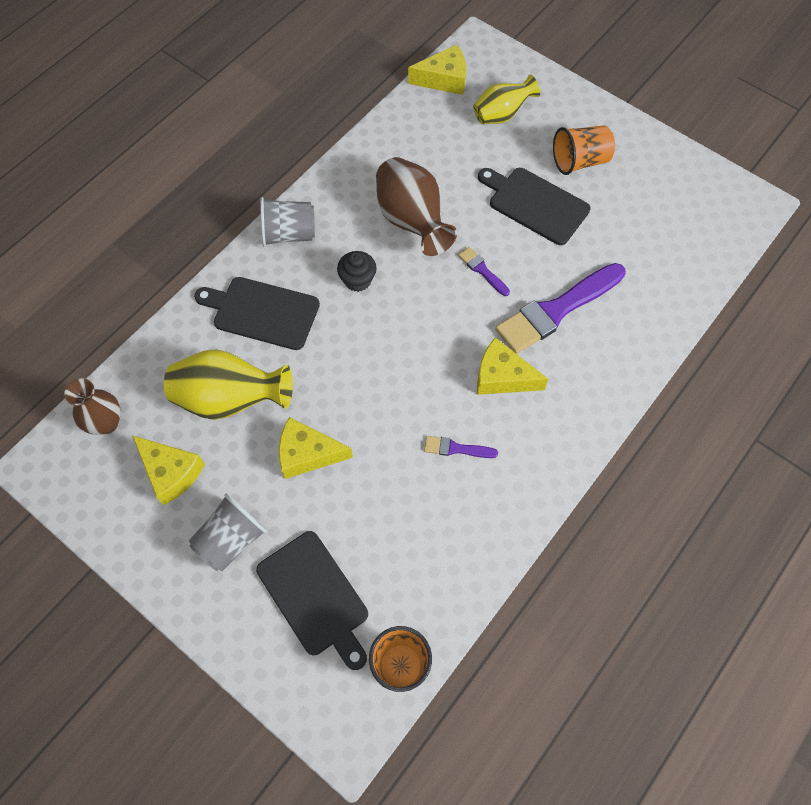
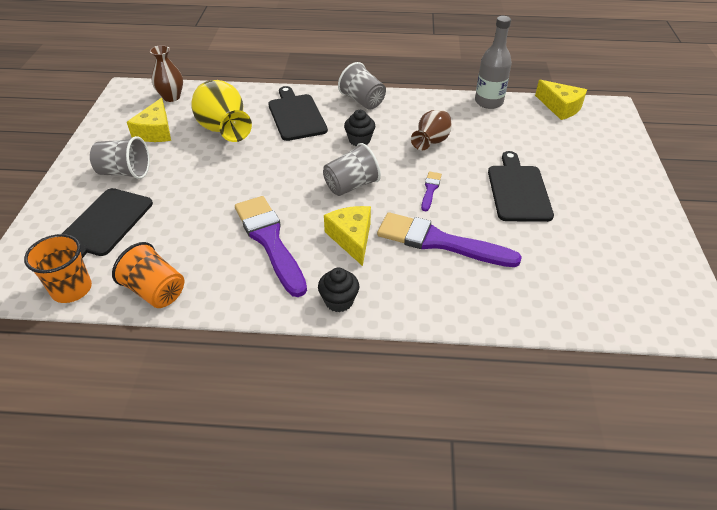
camera: 55 degrees right, 20 degrees down
yellow cheese [279,417,353,479] -> none
brown vase [376,157,457,256] -> brown vase [411,110,452,151], size x0.64
purple brush [424,436,498,458] -> purple brush [235,196,307,297], size x2.22
yellow vase [473,74,540,124] -> none
orange cup [553,125,615,175] -> orange cup moved to [112,242,184,308]
none -> black cupcake [318,268,359,312]
none -> grey cup [323,143,381,196]
none -> grey bottle [475,16,512,109]

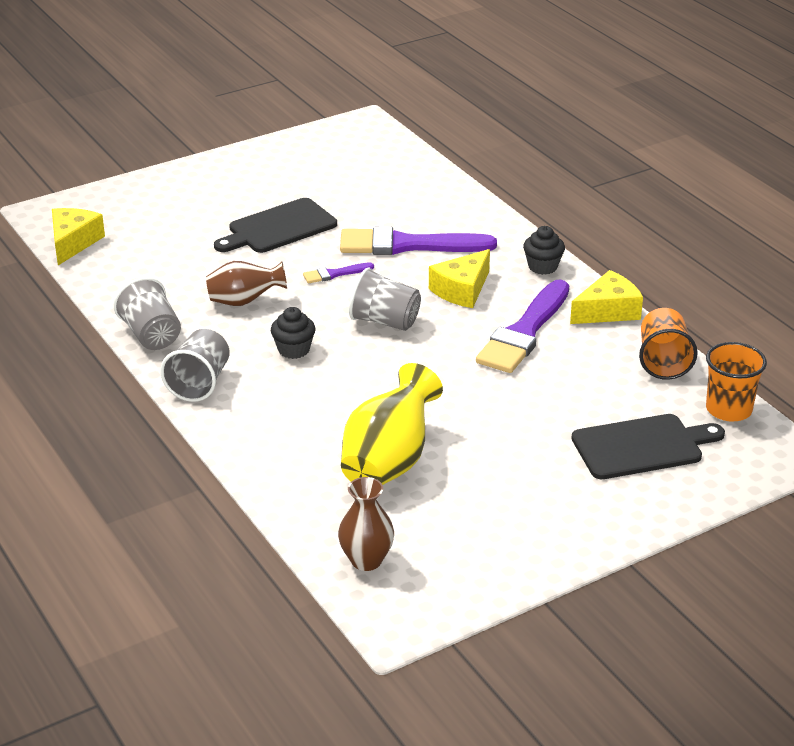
camera: 125 degrees left, 10 degrees down
grey cup [90,136,150,179] -> grey cup moved to [114,277,181,350]
yellow cheese [127,98,171,142] -> yellow cheese moved to [570,270,643,324]
black cutting board [268,86,328,141] -> none
purple brush [377,212,522,267] -> purple brush turned 105 degrees clockwise [340,227,497,255]
grey bottle [475,16,512,109] -> none

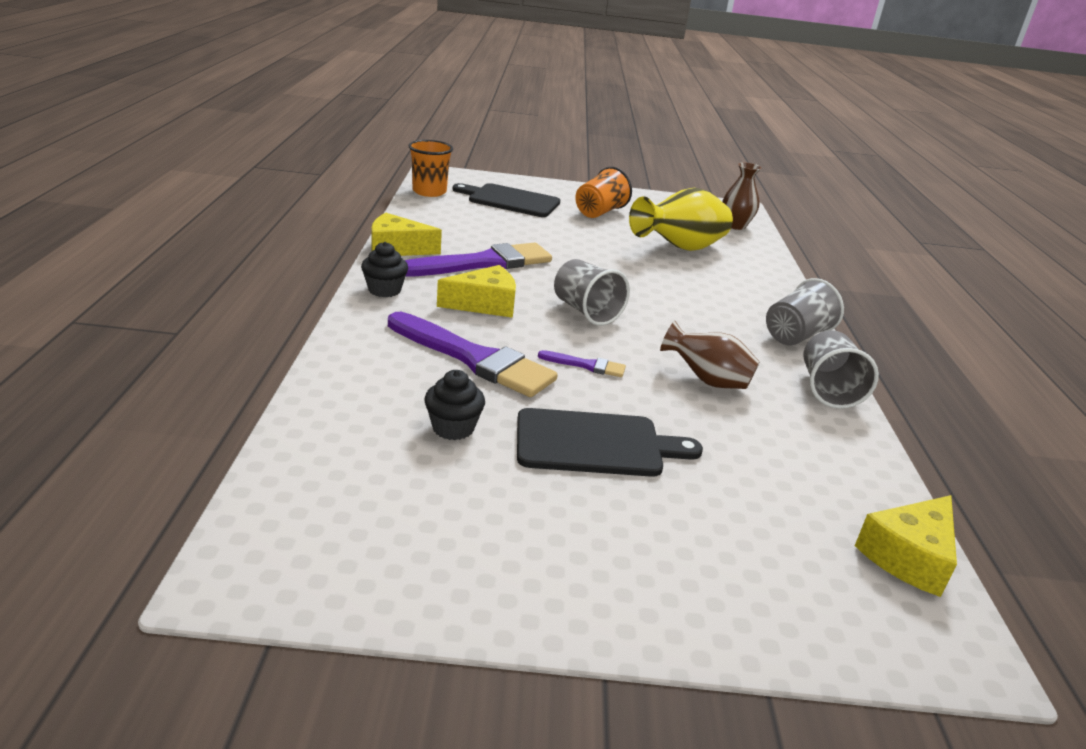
camera: 150 degrees left, 5 degrees down
black cupcake [271,307,316,359] -> black cupcake moved to [424,370,485,440]
orange cup [639,308,698,380] -> orange cup moved to [575,167,632,218]

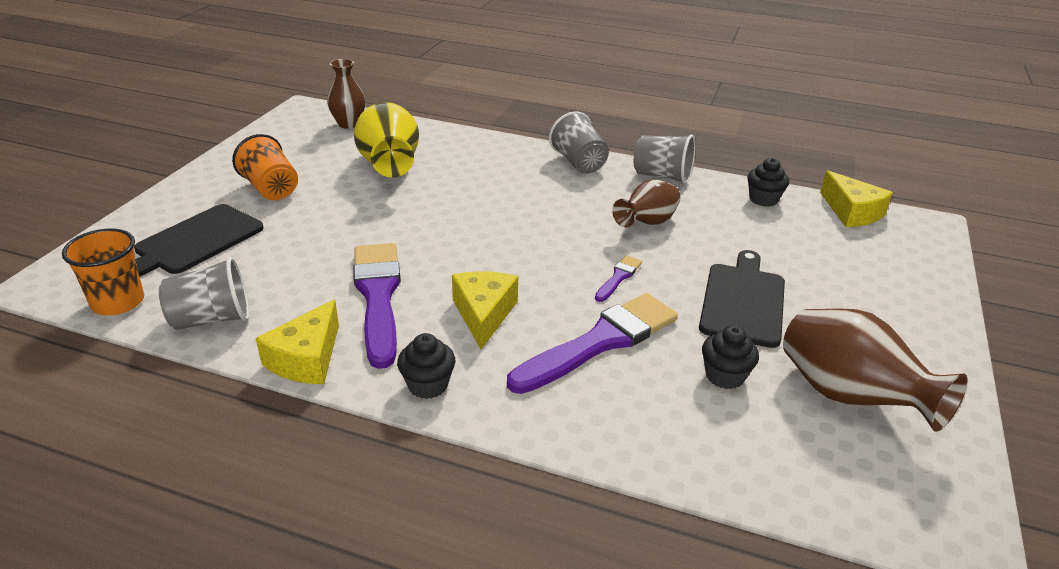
camera: 70 degrees left, 5 degrees up
grey cup [554,259,630,326] -> grey cup moved to [159,257,249,330]
none -> black cupcake [747,158,789,207]
none -> brown vase [783,308,968,432]

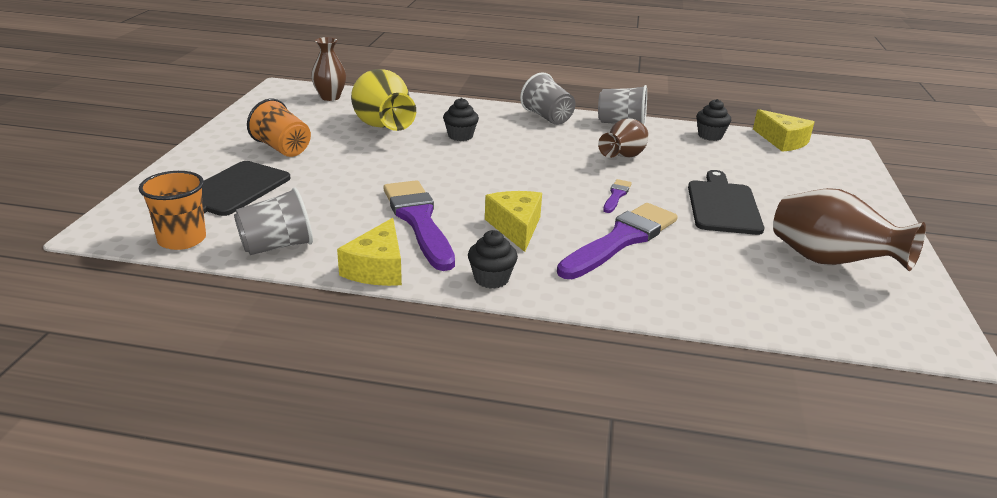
camera: 10 degrees left, 5 degrees down
black cupcake [702,325,759,389] -> black cupcake moved to [443,98,479,141]

